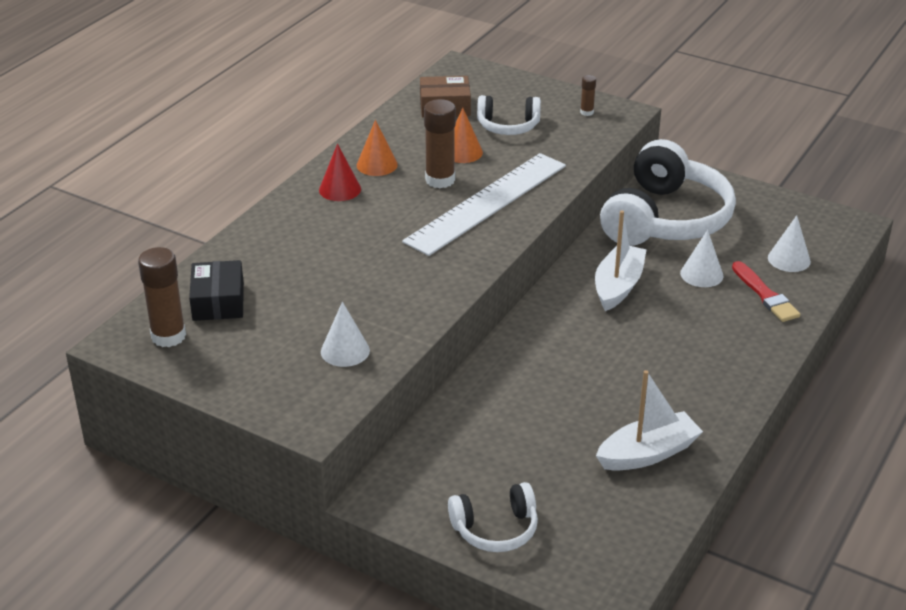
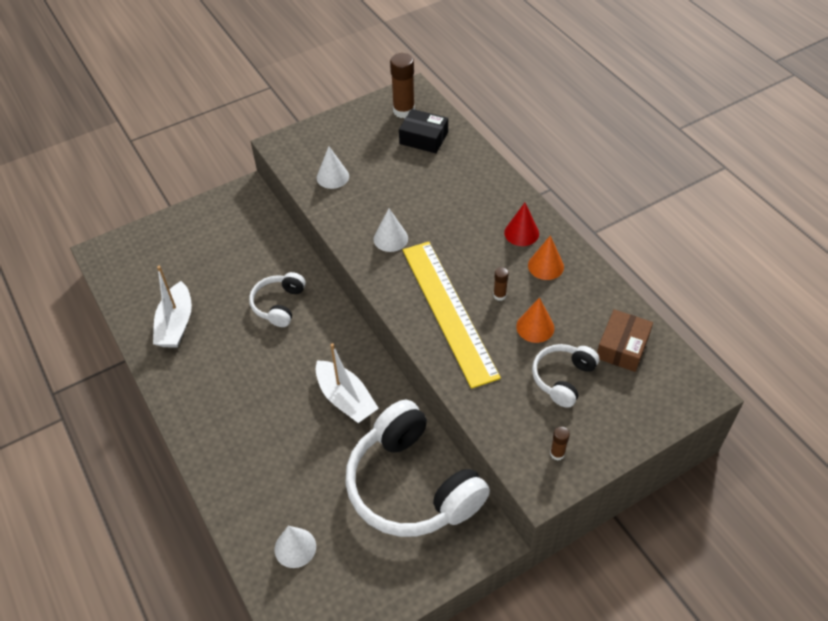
camera: 120 degrees right, 15 degrees up
white ruler [402,153,566,256] -> yellow ruler [403,242,501,389]
brown glue stick [424,99,456,188] -> brown glue stick [493,267,509,301], size x0.50
white headphones [448,482,538,552] -> white headphones moved to [249,272,306,327]
white cone [680,230,724,287] -> white cone moved to [374,208,408,252]
red brush [732,261,800,322] -> none

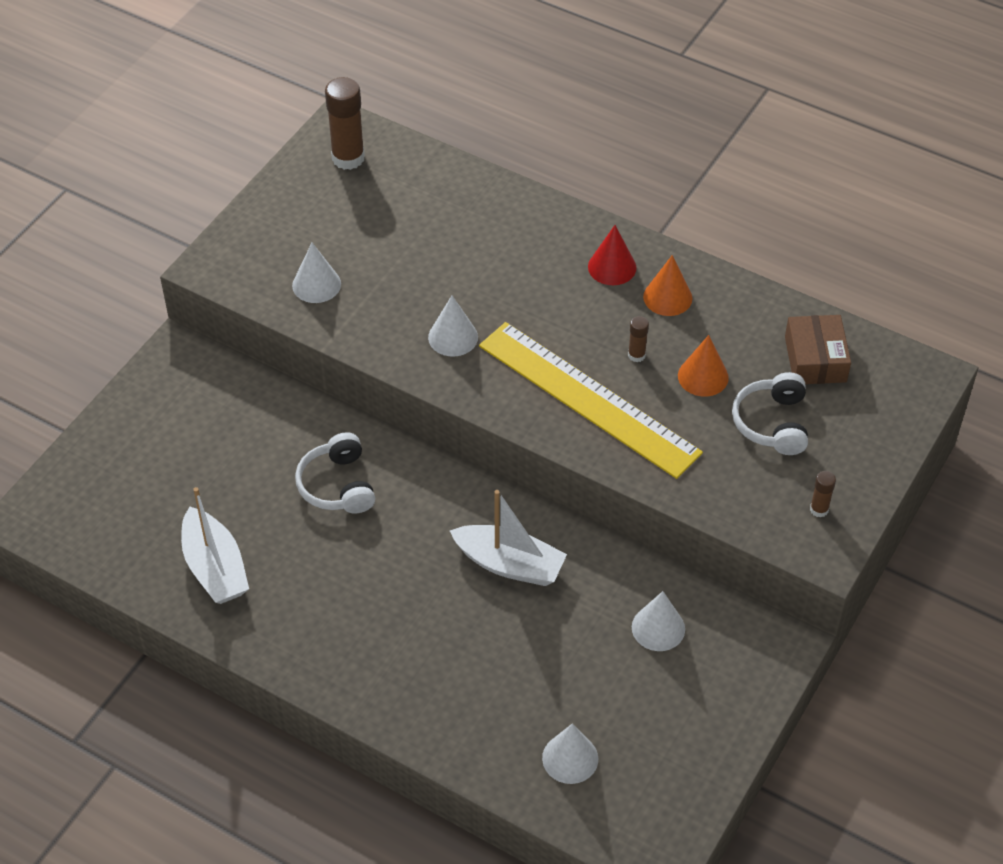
camera: 30 degrees left, 0 degrees up
white headphones [345,400,490,537] -> white cone [632,591,685,651]
black box [399,109,448,153] -> none

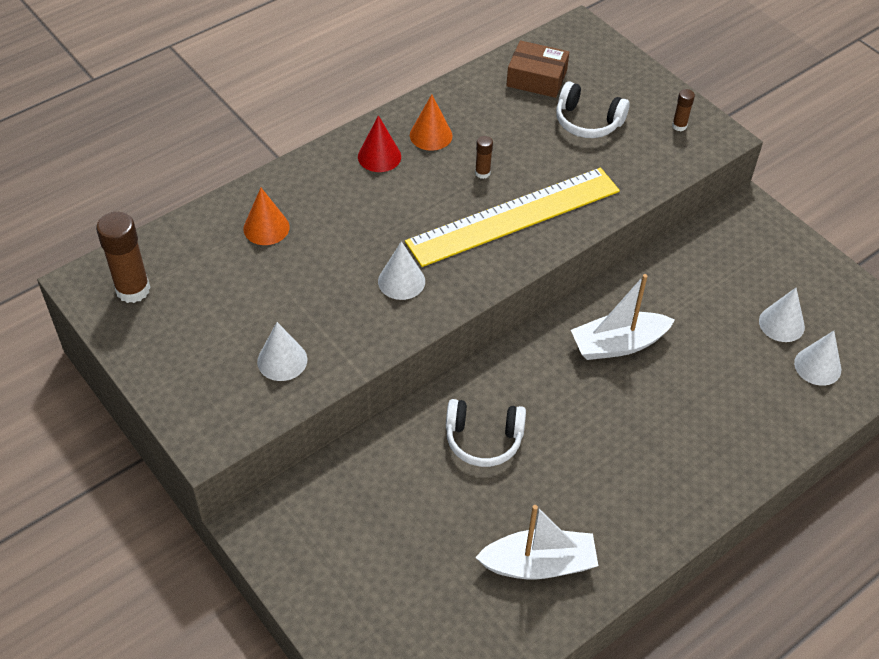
camera: 70 degrees left, 0 degrees up
white boat [450,490,567,586] -> white boat turned 150 degrees counterclockwise [571,274,675,360]
white cone [632,591,685,651] -> white cone moved to [759,288,805,342]
orange cone [678,335,729,397] -> orange cone moved to [243,188,290,245]

